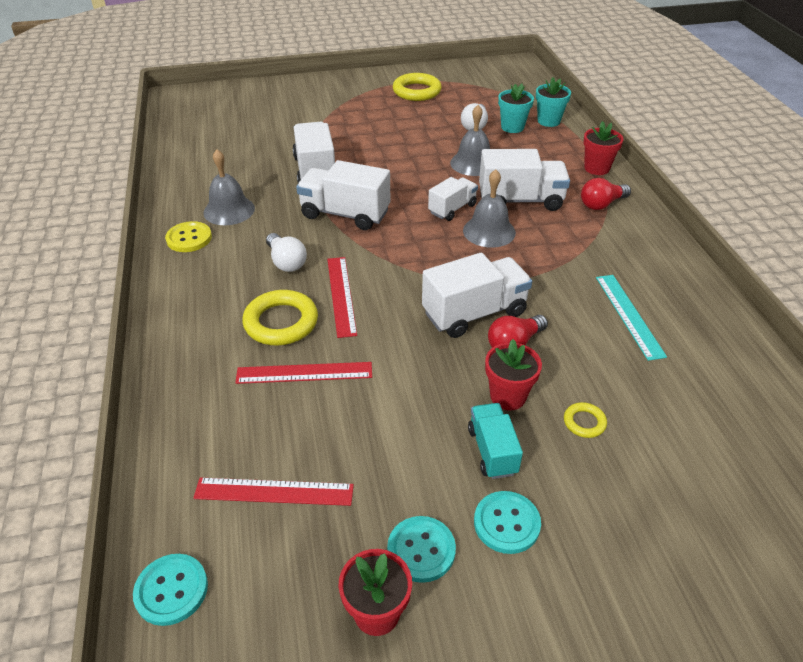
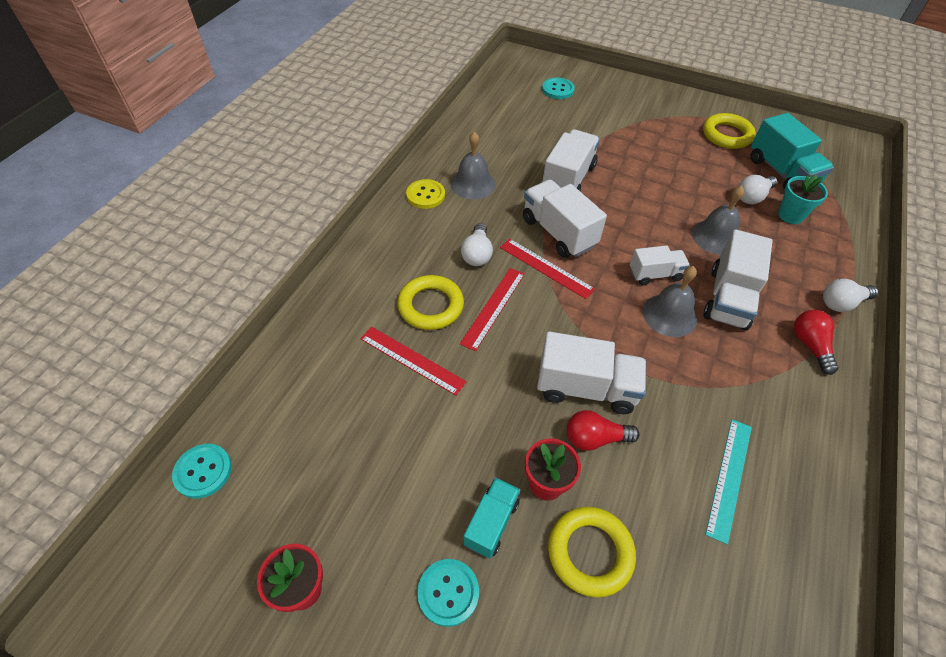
camera: 35 degrees right, 10 degrees up
red ruler [193,478,354,506] -> red ruler moved to [500,239,595,299]
turquoise button [387,516,456,583] -> turquoise button moved to [542,77,575,99]
white truck [479,149,570,211] -> white truck turned 75 degrees clockwise [704,229,773,331]
turquoise flower pot [536,77,571,127] -> none
yellow ring [564,402,607,438] -> yellow ring [548,507,636,597], size x2.01
red light bulb [581,178,631,210] -> red light bulb turned 75 degrees clockwise [794,310,838,375]
red flower pot [583,121,623,175] -> white light bulb [823,278,879,312]
none -> turquoise truck [751,113,834,189]

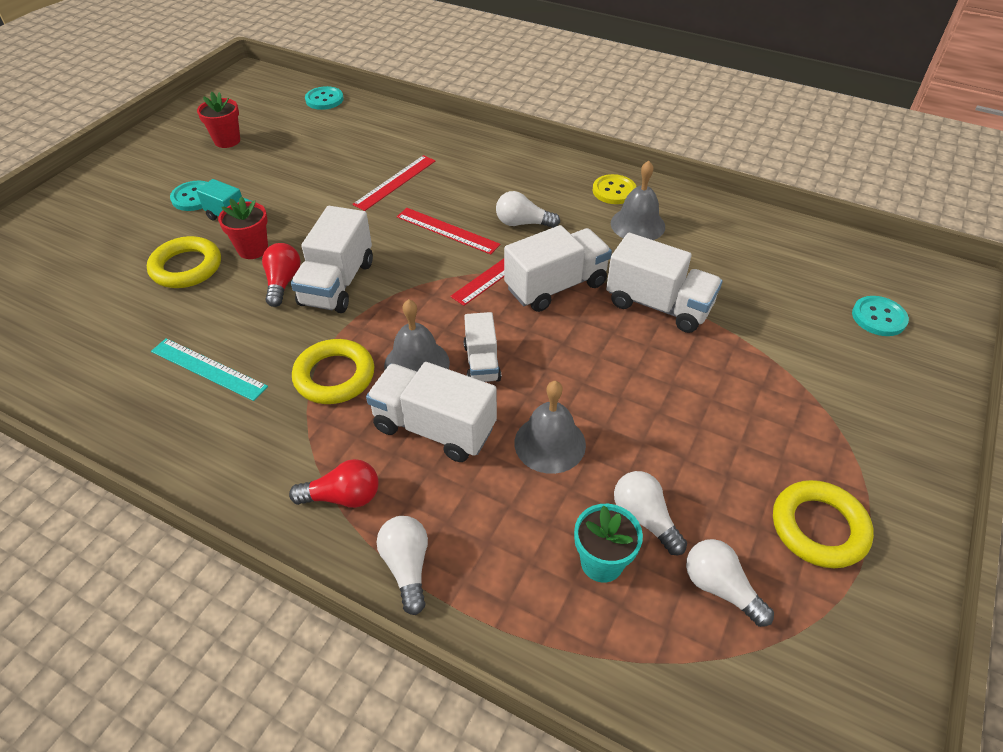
camera: 95 degrees right, 5 degrees down
yellow ring [397,275,464,330] -> yellow ring moved to [292,339,374,404]
turquoise truck [751,113,834,189] -> white light bulb [686,539,774,627]

